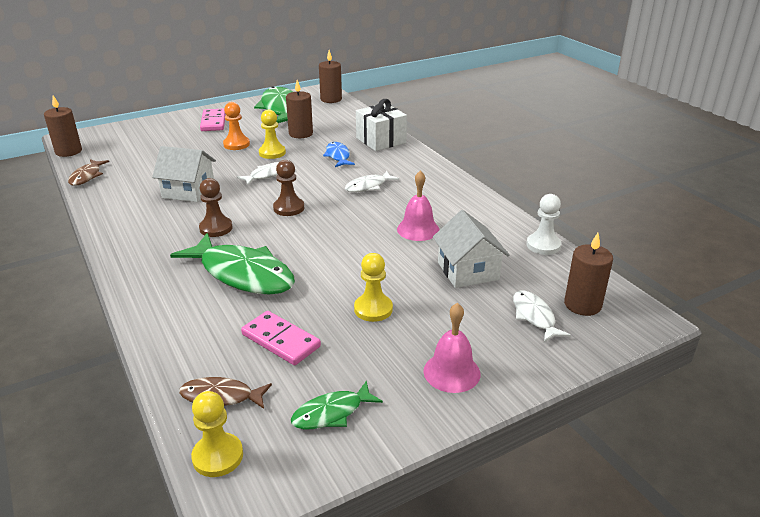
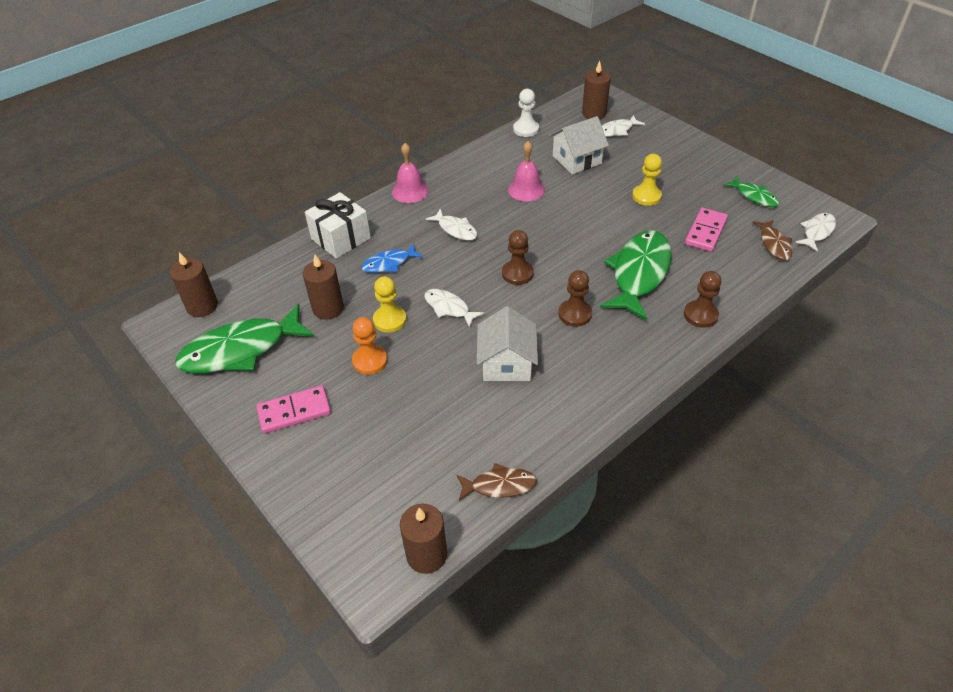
camera: 100 degrees left, 15 degrees up
yellow pawn [191,391,243,477] -> white fish [795,213,836,251]
pink bell [423,303,481,393] -> pink bell moved to [392,143,429,203]
none -> brown pawn [684,271,721,328]

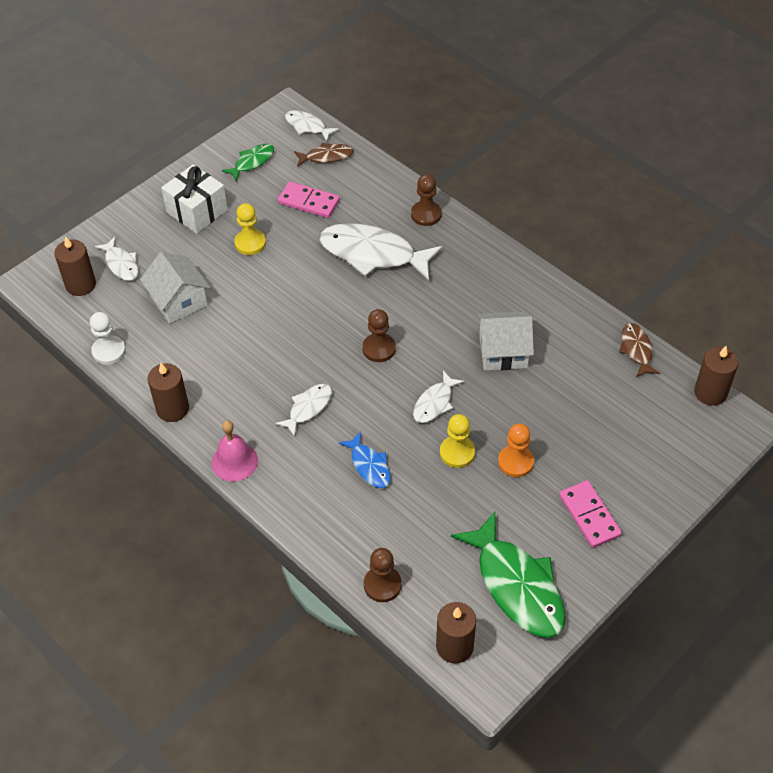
camera: 95 degrees left, 5 degrees up
brown candle [303,255,344,320] -> brown candle moved to [148,363,189,422]
white gift [305,192,371,259] -> white gift moved to [161,164,228,234]
pink bell [508,141,545,201] -> none
brown pawn [558,270,592,327] -> brown pawn moved to [364,548,402,602]
green fish [600,230,672,320] -> white fish [319,223,443,280]

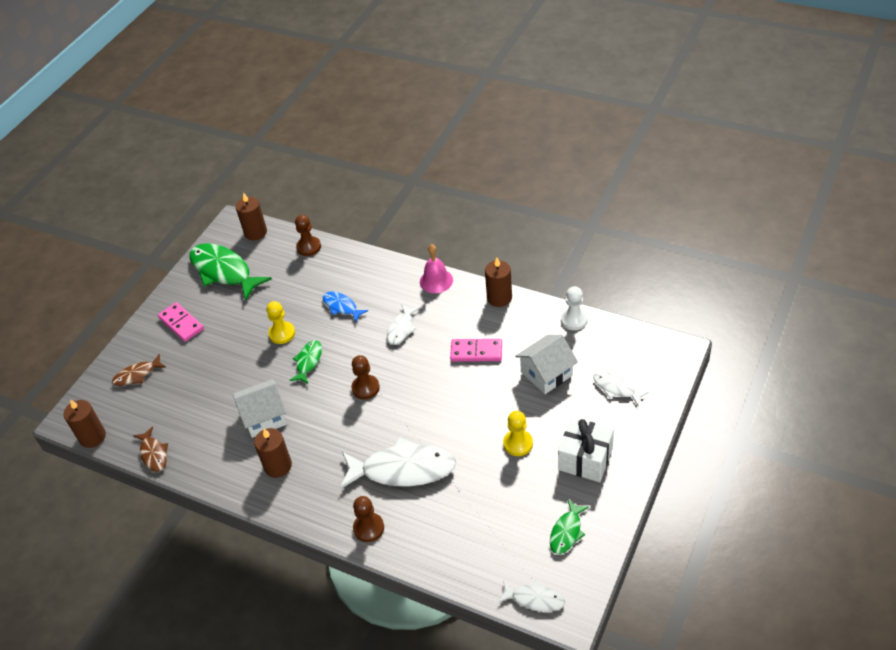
camera: 165 degrees right, 5 degrees down
brown candle [54,236,96,296] -> brown candle moved to [254,428,292,478]
white house [140,252,210,324] -> white house turned 75 degrees counterclockwise [515,335,578,394]
pink domino [278,181,340,218] -> pink domino moved to [450,339,502,362]
brown fish [294,143,353,167] -> brown fish moved to [112,354,166,386]
white fish [413,371,464,423] -> green fish [289,340,322,384]
orange pawn [498,424,534,477] -> none

